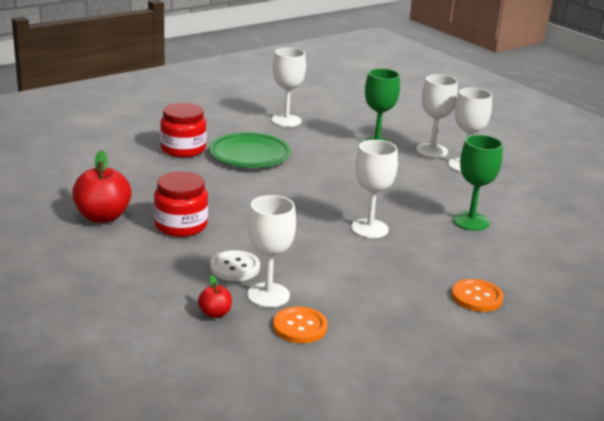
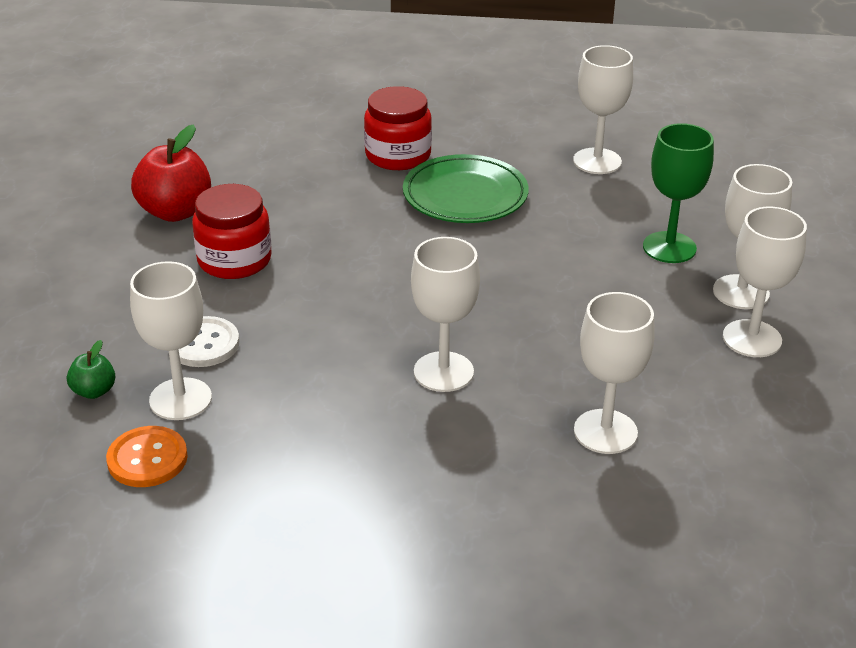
camera: 45 degrees right, 10 degrees up
red apple [198,275,232,318] -> green apple [67,340,115,399]
orange button [452,279,504,312] -> none
green goblet [453,135,503,231] -> white goblet [574,292,655,454]

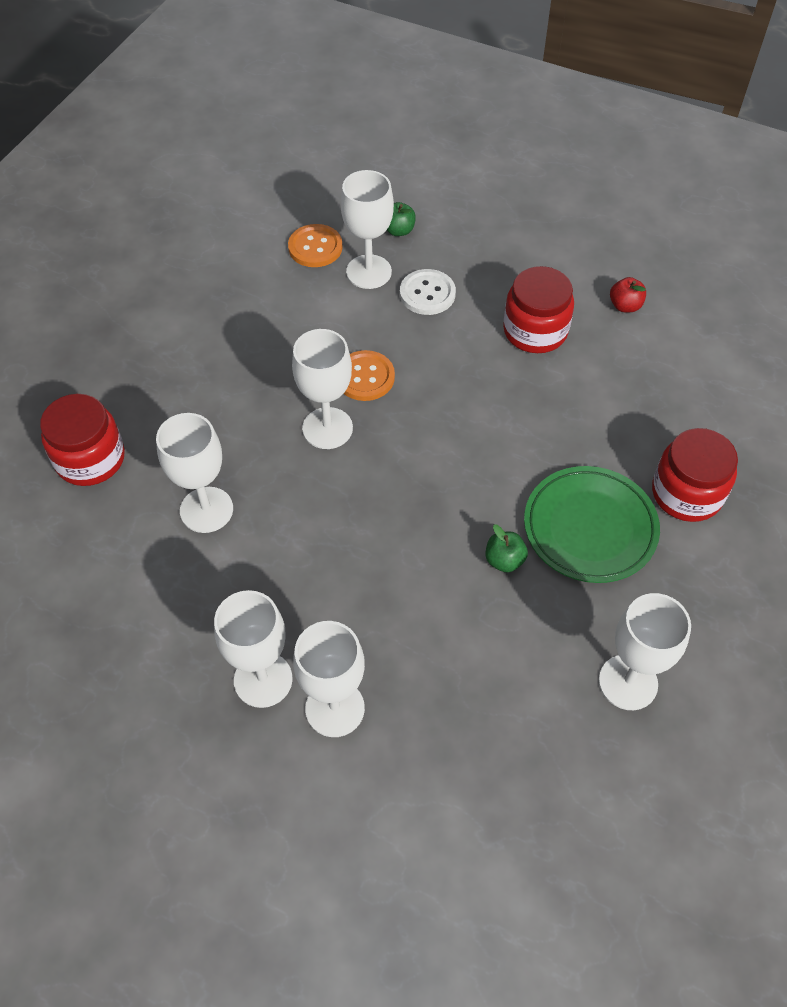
camera: 110 degrees right, 20 degrees up
red apple [131,124,211,222] -> red apple [610,277,646,312], size x0.50
green goblet [643,123,714,263] -> none
none -> red jar [40,394,125,486]
none -> orange button [344,350,395,401]
none -> green apple [485,524,528,572]

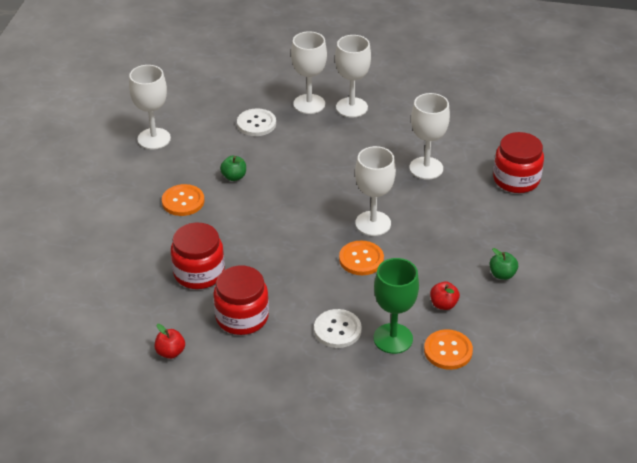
camera: 165 degrees right, 15 degrees down
white goblet [341,170,394,289] -> green goblet [373,258,419,354]
green apple [387,202,416,236] -> green apple moved to [489,248,518,280]
green plate [524,466,660,583] -> orange button [162,184,205,216]
red jar [652,428,738,522] -> red jar moved to [171,223,225,289]
none -> white button [237,108,276,136]
none -> red apple [430,281,460,310]

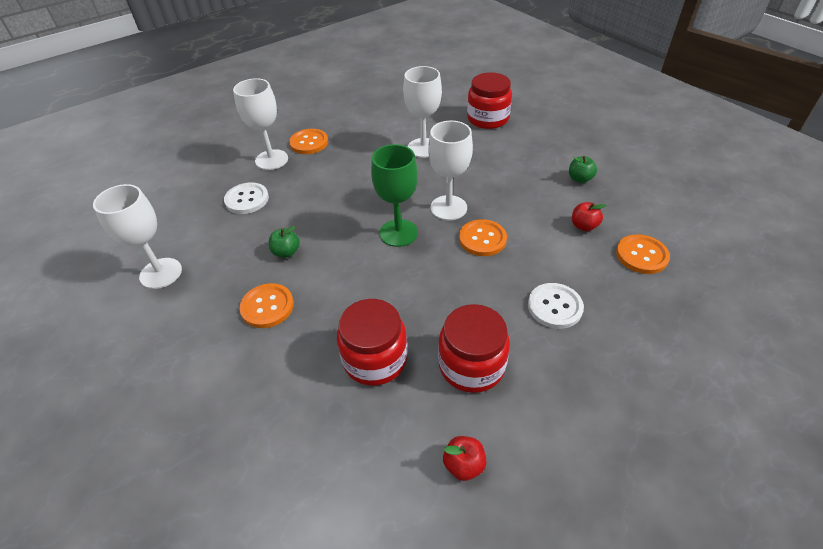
camera: 45 degrees left, 5 degrees up
white goblet [335,35,371,118] -> orange button [289,129,328,154]
green goblet [373,258,419,354] -> green goblet moved to [371,144,418,247]

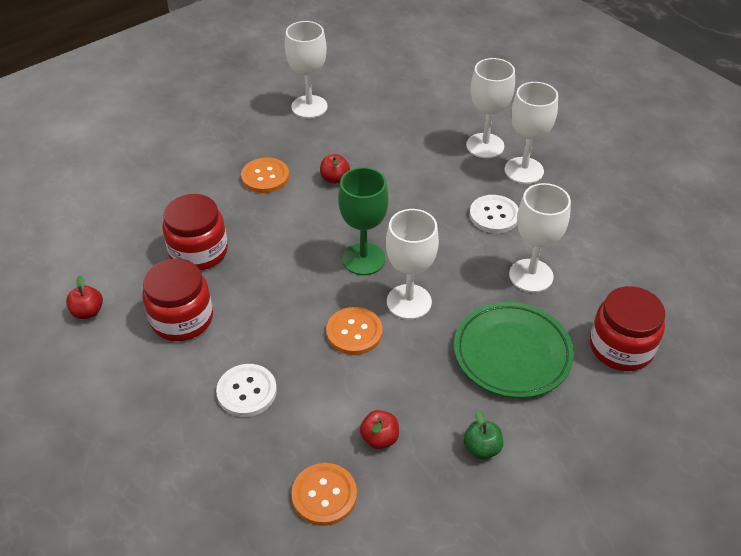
camera: 85 degrees right, 0 degrees up
white button [224,182,269,214] -> white button moved to [469,195,519,233]
green apple [269,226,300,258] -> red apple [320,154,350,184]
orange button [289,129,328,154] -> white goblet [505,82,558,184]
none -> green plate [454,302,574,398]

